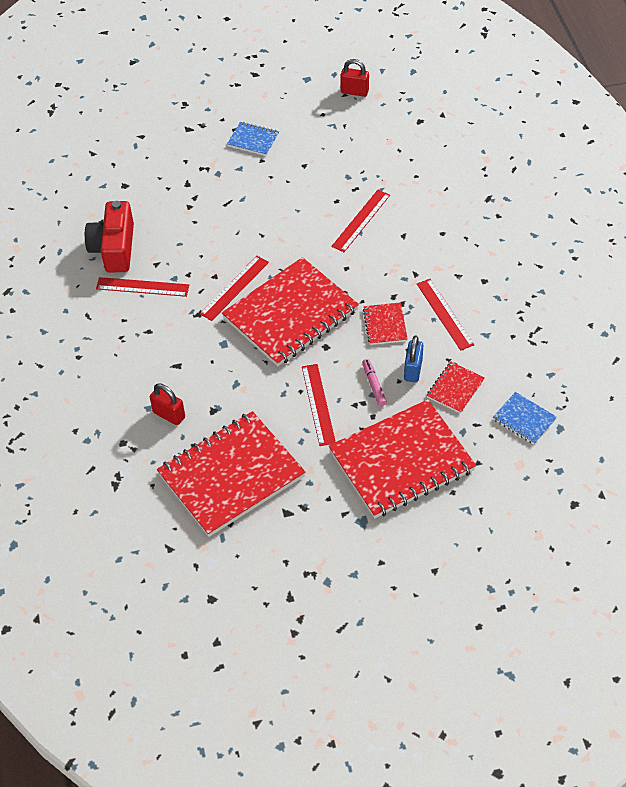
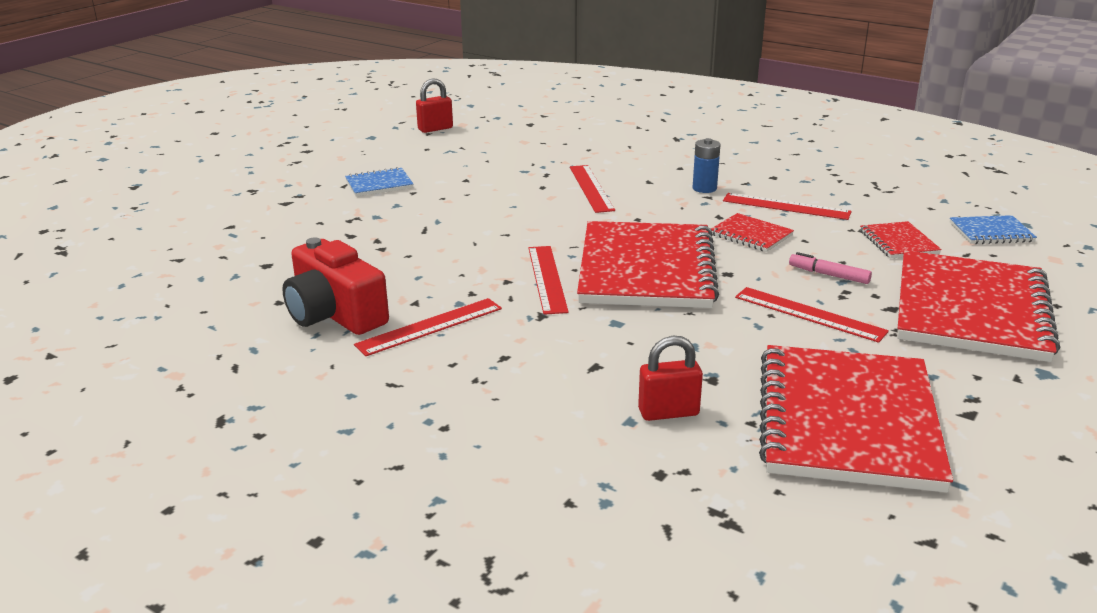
camera: 45 degrees left, 25 degrees down
blue padlock [404,335,423,382] -> none
none -> blue battery [692,138,720,193]

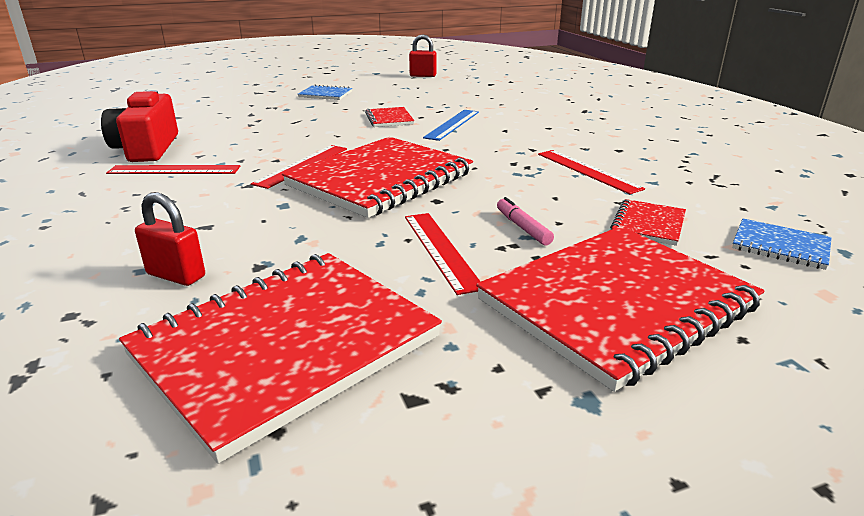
camera: 35 degrees right, 0 degrees up
red ruler [570,165,615,213] -> blue ruler [423,110,479,141]
blue battery [692,138,720,193] -> none
red notebook [711,213,794,252] -> red notebook moved to [365,107,414,127]

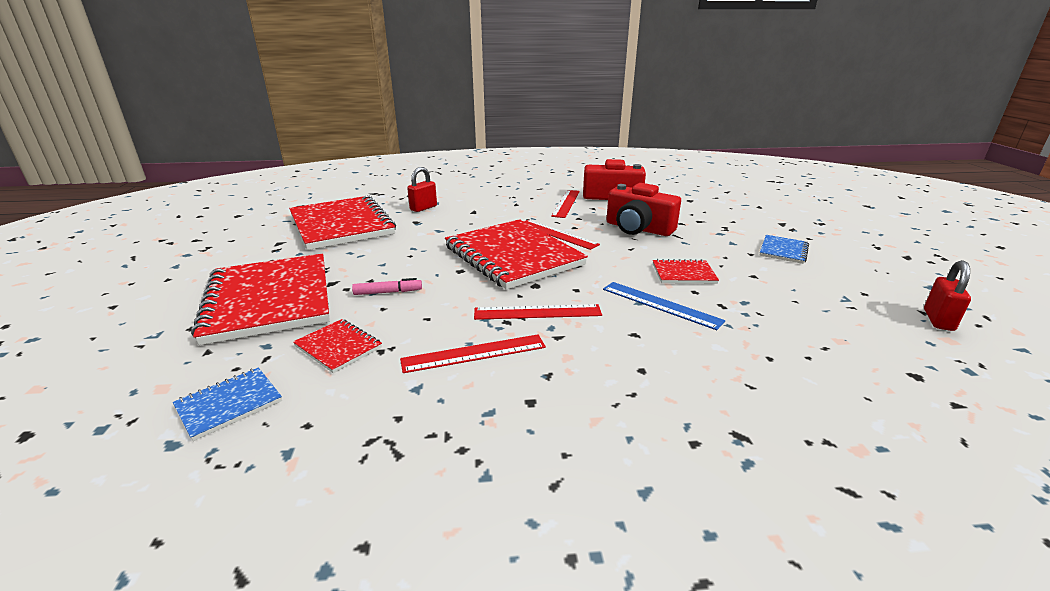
camera: 105 degrees right, 0 degrees up
red ruler [405,213,481,295] -> red ruler moved to [474,304,602,320]
none -> red camera [606,183,681,236]

